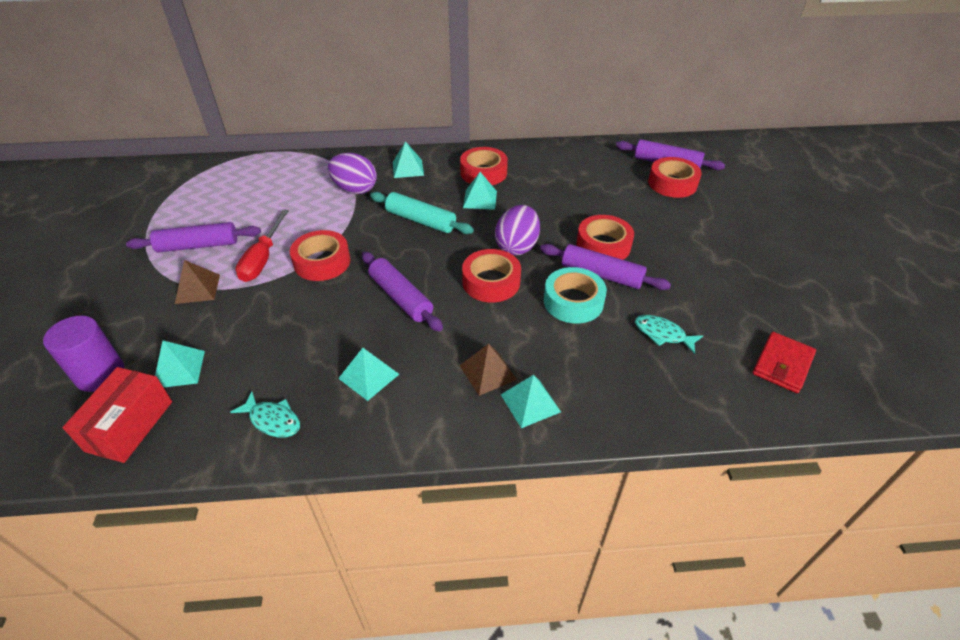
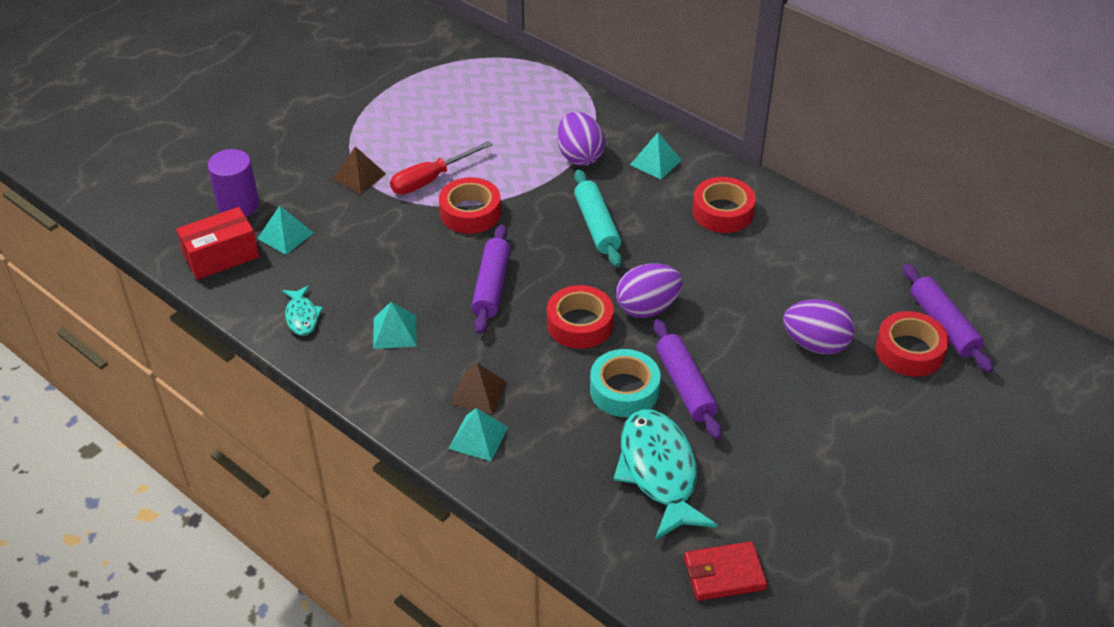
camera: 45 degrees right, 0 degrees up
purple rolling pin [126,222,261,252] -> none
turquoise pyramid [463,172,497,210] -> none
red tape [576,215,634,260] -> none
turquoise fish [635,315,703,354] -> turquoise fish [613,409,718,540], size x2.01
none -> purple egg [783,299,855,354]

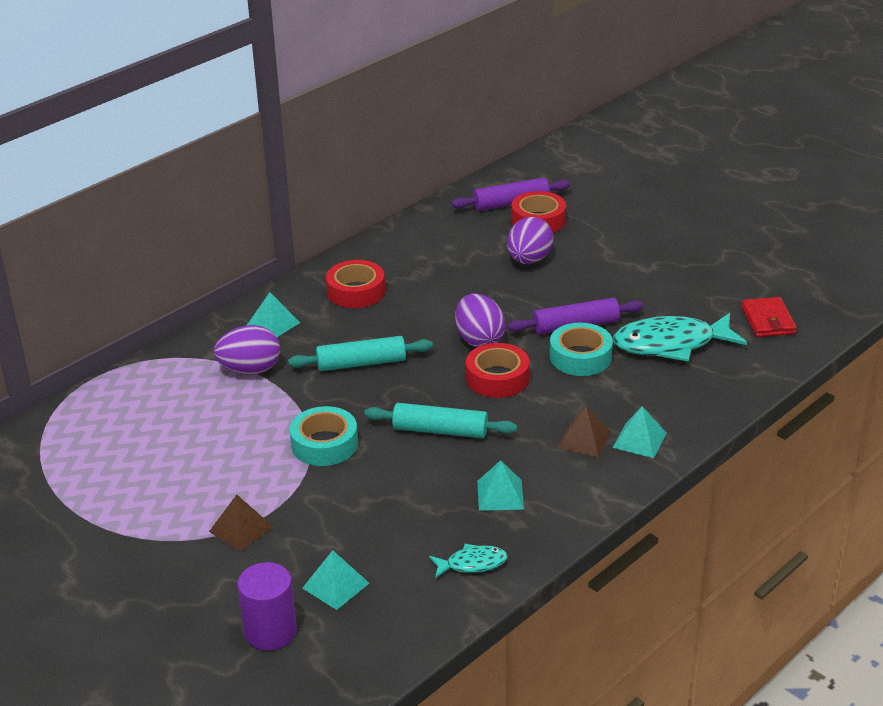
camera: 85 degrees left, 10 degrees down
red box [176,207,259,280] -> none
red screwdriver [390,141,493,195] -> none
red tape [439,177,501,234] -> turquoise tape [290,406,358,466]
purple rolling pin [471,225,510,334] -> turquoise rolling pin [364,403,517,438]

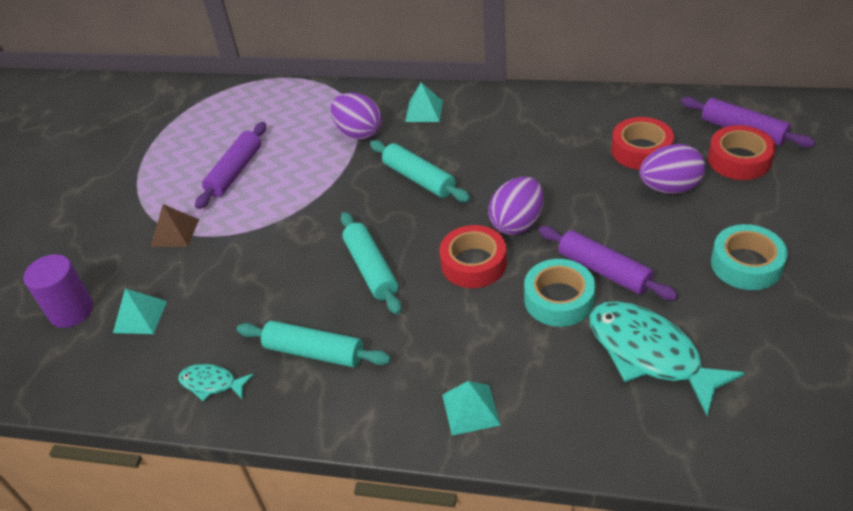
camera: 60 degrees right, 10 degrees up
turquoise tape [290,406,358,466] -> turquoise tape moved to [711,224,788,290]
red tape [326,260,385,308] -> red tape moved to [611,117,674,170]
turquoise fish [429,544,508,579] -> turquoise fish turned 150 degrees clockwise [178,364,254,401]
turquoise pyramid [477,460,524,511] -> turquoise rolling pin [237,321,391,367]
brown pyramid [558,406,611,458] -> none
red wallet [741,297,797,337] -> none
none -> purple rolling pin [195,122,266,209]

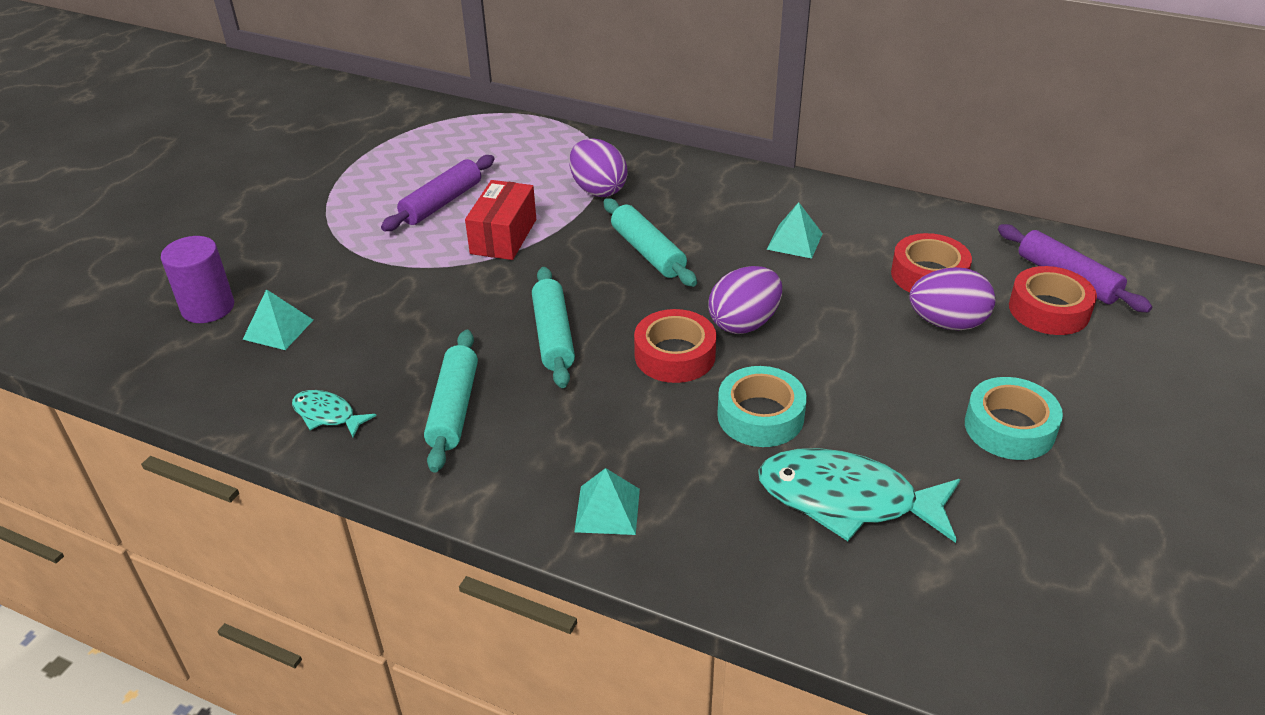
camera: 10 degrees right, 5 degrees down
brown pyramid [151,204,199,247] -> none
turquoise rolling pin [237,321,391,367] -> turquoise rolling pin turned 60 degrees clockwise [424,330,478,473]
turquoise pyramid [405,82,443,122] -> turquoise pyramid moved to [767,202,823,259]
purple rolling pin [538,226,678,300] -> none
turquoise fish [589,301,745,416] -> turquoise fish turned 45 degrees counterclockwise [758,448,960,543]
none -> red box [465,180,536,260]

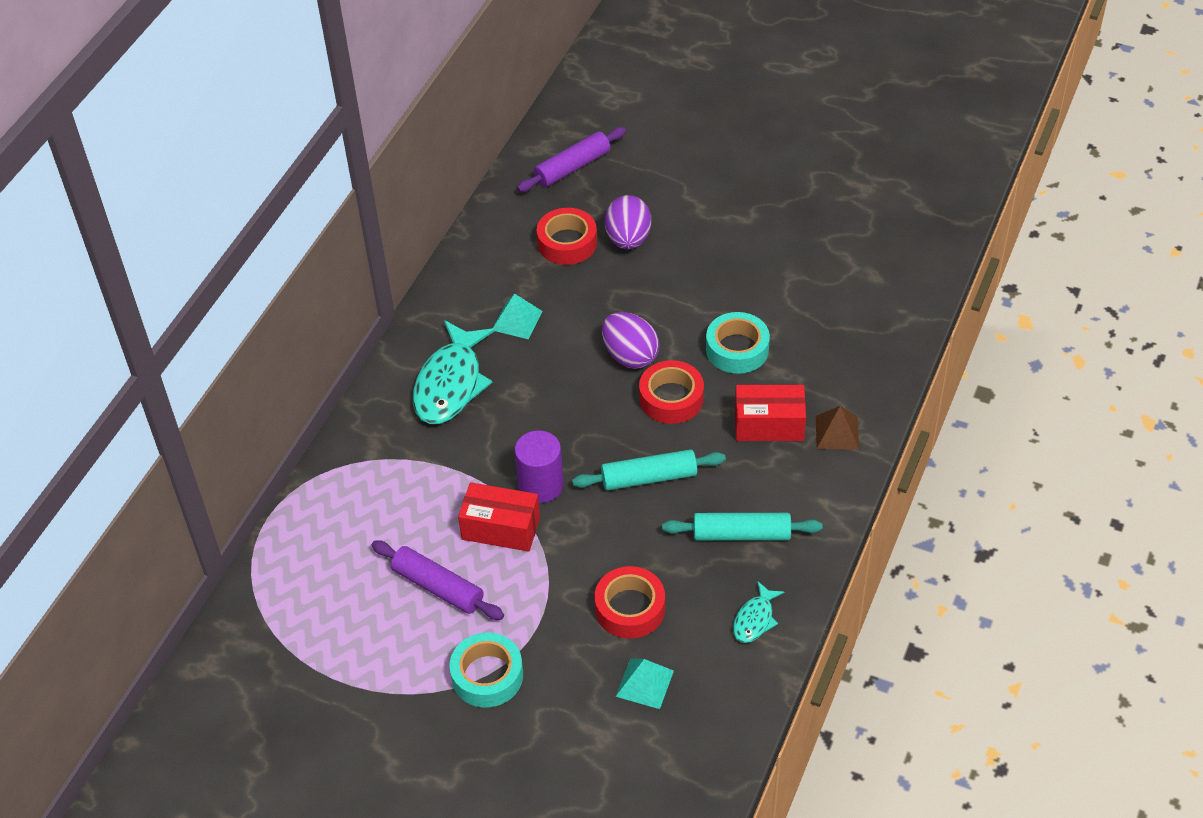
camera: 90 degrees left, 10 degrees up
purple cylinder [161,236,234,323] -> purple cylinder moved to [515,430,564,503]
purple egg [570,138,628,197] -> none
turquoise pyramid [574,468,640,535] -> brown pyramid [816,406,859,450]
turquoise rolling pin [604,198,697,287] -> none
turquoise fish [758,448,960,543] -> turquoise fish moved to [413,320,495,424]
turquoise tape [965,377,1063,460] -> turquoise tape moved to [449,632,523,707]
red tape [1009,266,1097,335] -> red tape moved to [595,566,665,639]
none -> red box [735,385,806,441]

